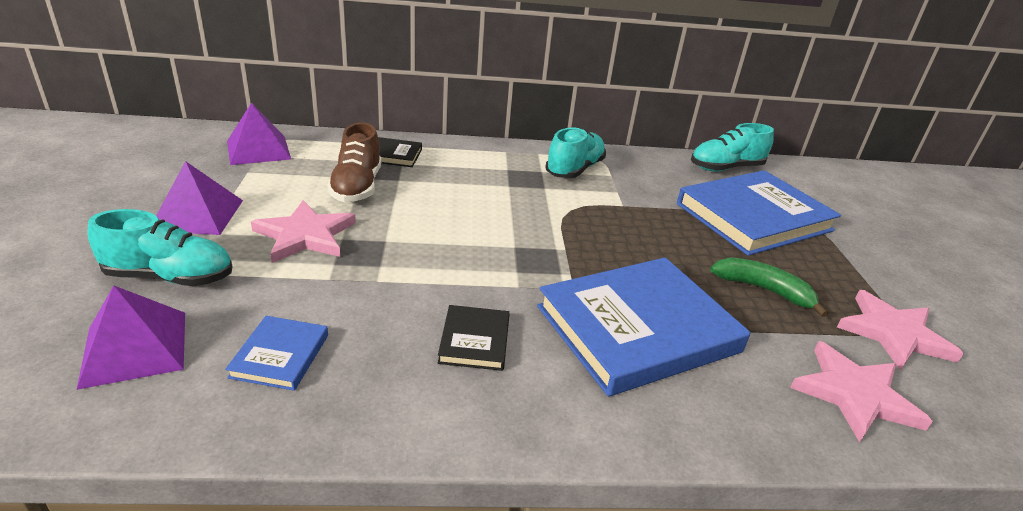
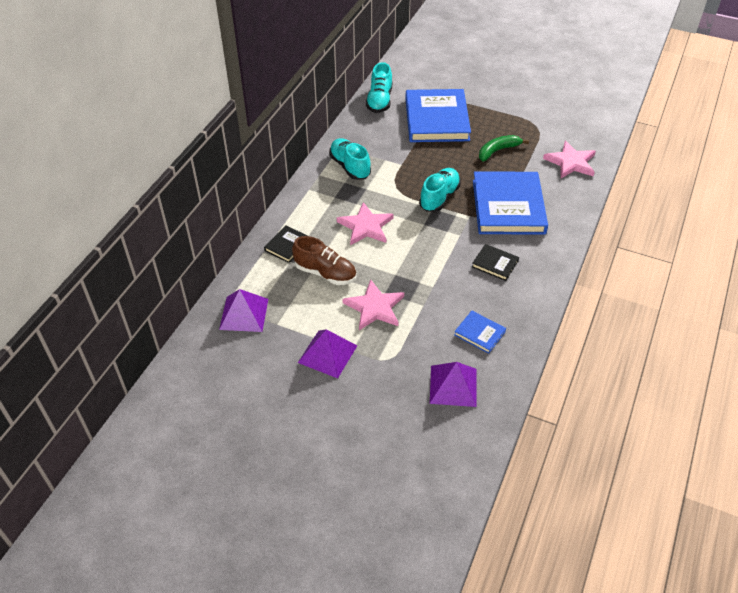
camera: 60 degrees left, 15 degrees up
turquoise shoe [87,209,233,286] -> turquoise shoe moved to [419,168,461,212]
pink star [837,290,964,371] -> pink star moved to [337,202,394,245]

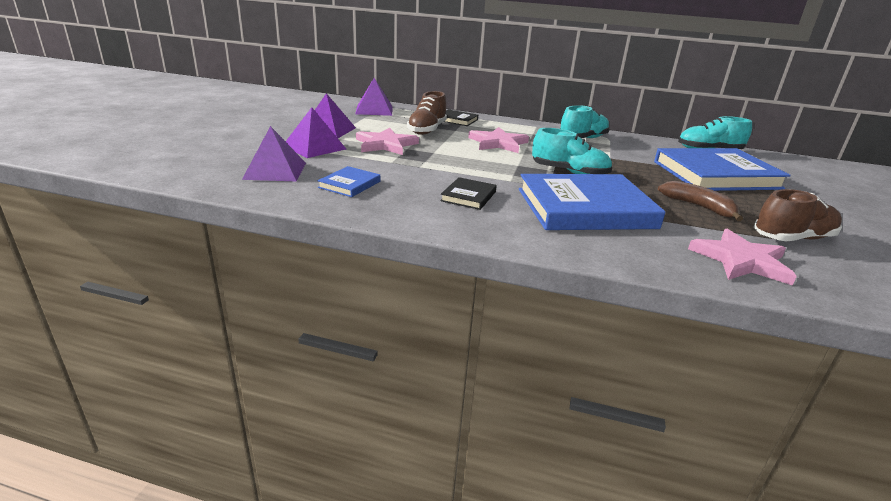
camera: 80 degrees right, 20 degrees down
green banana [479,135,529,162] -> brown banana [658,181,743,221]
none -> purple pyramid [286,107,346,158]
none -> brown shoe [754,189,842,241]

